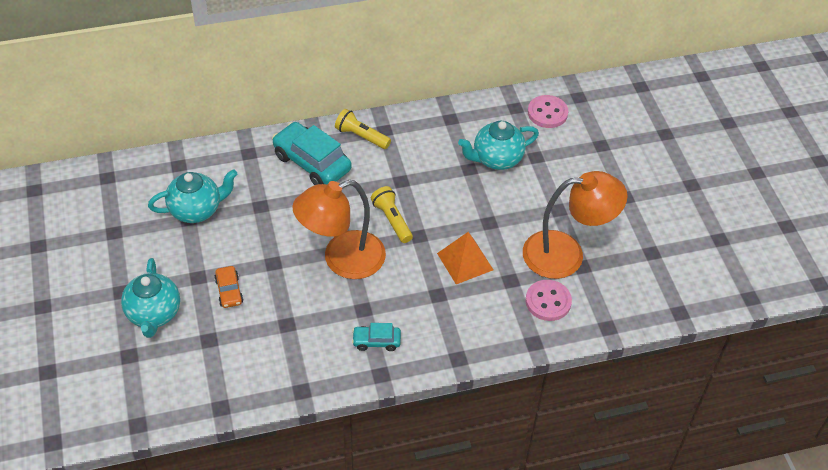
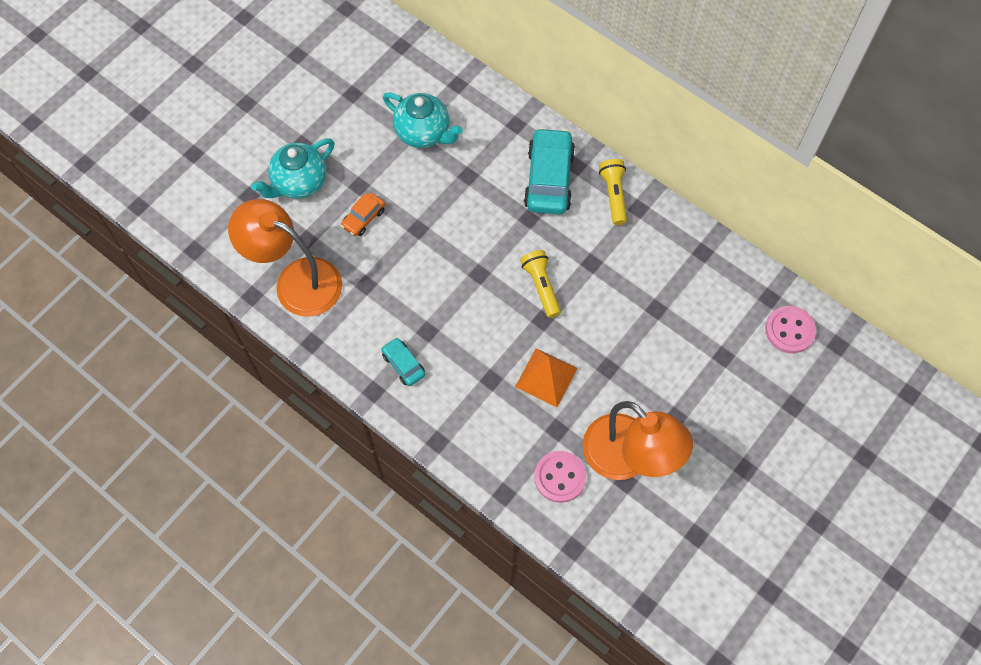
camera: 55 degrees right, 15 degrees up
orange lamp [292,180,386,279] -> orange lamp moved to [228,199,342,317]
yellow flashlight [371,186,413,243] -> yellow flashlight turned 45 degrees counterclockwise [520,250,561,318]
turquoise teapot [458,121,539,170] -> none

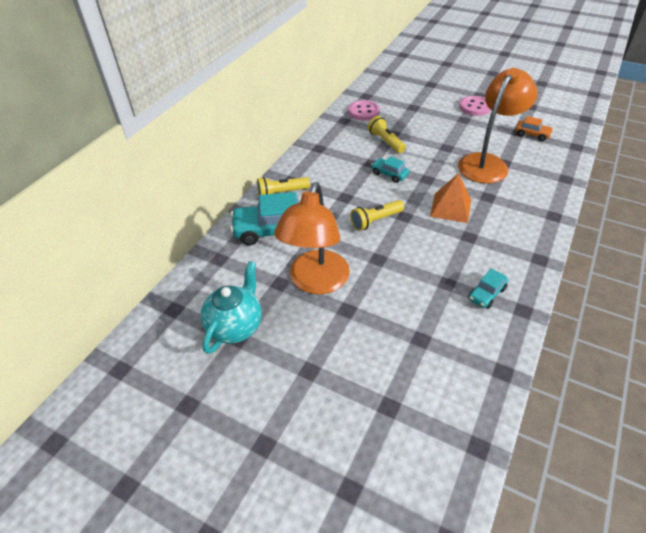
camera: 100 degrees left, 20 degrees down
orange lamp [228,199,342,317] -> orange lamp moved to [274,182,350,294]
turquoise teapot [251,139,334,199] -> none
orange car [341,193,385,236] -> orange car moved to [516,116,553,141]
pink button [534,451,586,503] -> pink button moved to [459,96,491,116]
none -> yellow flashlight [368,116,406,153]
none -> turquoise car [371,156,409,183]

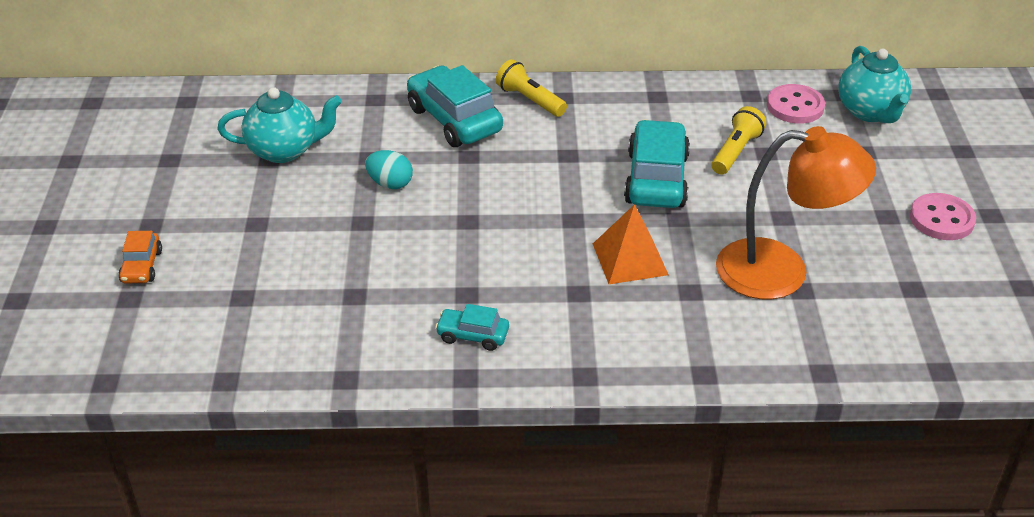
camera: 60 degrees right, 5 degrees down
orange lamp [274,182,350,294] -> turquoise egg [365,150,413,189]
yellow flashlight [350,200,404,231] -> none
turquoise car [371,156,409,183] -> turquoise car [624,119,690,208], size x1.94
orange car [516,116,553,141] -> orange car moved to [118,231,162,284]
none -> turquoise teapot [838,46,911,123]

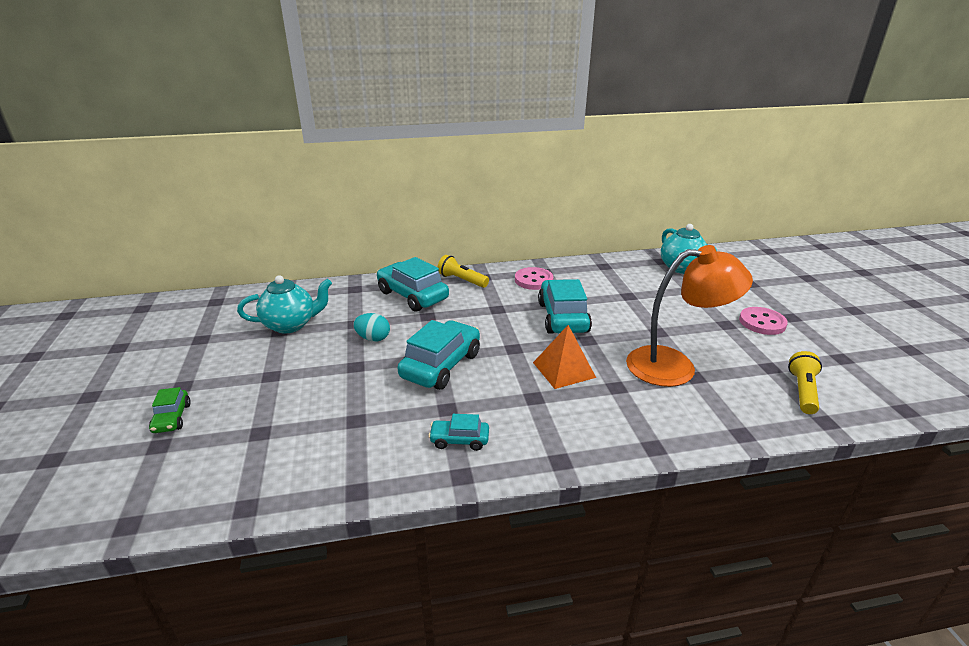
camera: 10 degrees left, 10 degrees down
orange car [118,231,162,284] -> green car [149,387,191,433]
yellow flashlight [711,106,766,175] -> yellow flashlight moved to [788,351,822,414]
pink button [767,84,825,124] -> pink button moved to [515,267,553,290]
none -> turquoise car [397,320,480,390]

